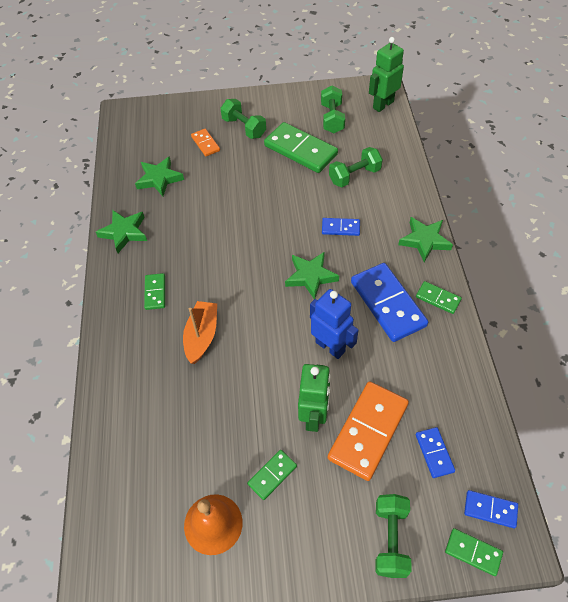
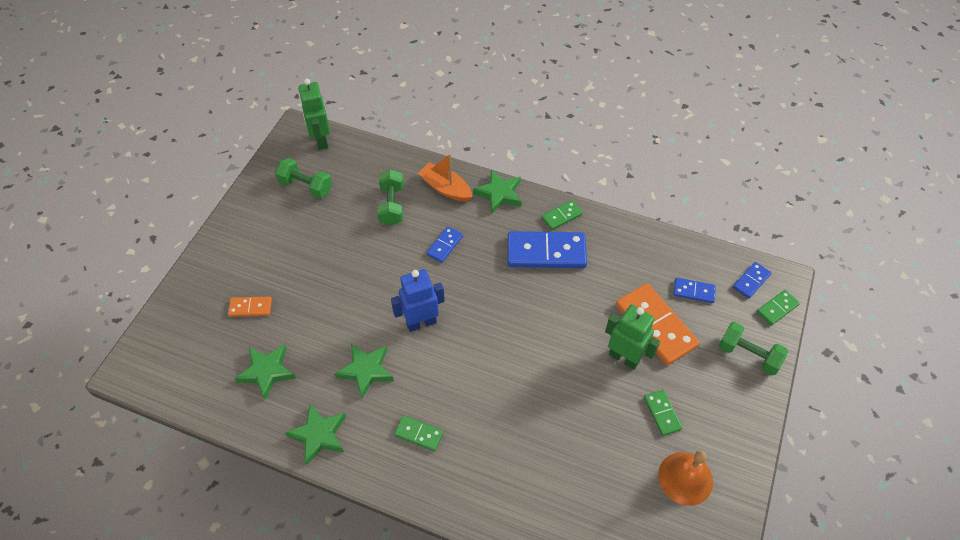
camera: 65 degrees left, 0 degrees up
orange boat [183,301,217,364] -> orange boat moved to [418,153,472,202]
green dumbbell [220,99,266,139] -> none
green domino [264,122,338,173] -> none
green star [285,251,339,299] -> green star moved to [334,344,394,398]
blue robot [310,289,359,359] -> blue robot moved to [391,269,445,332]

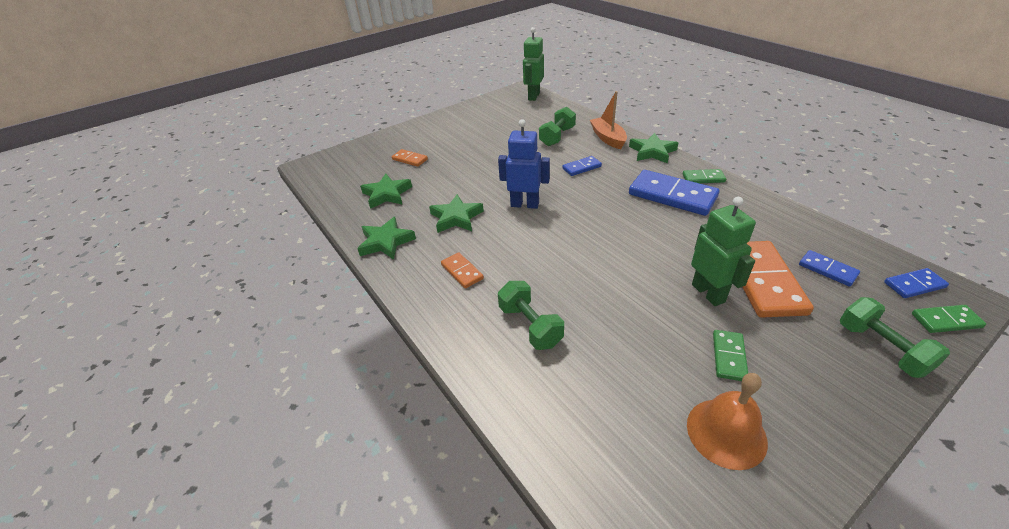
camera: 35 degrees right, 15 degrees down
green dumbbell [275,158,332,199] -> green dumbbell moved to [498,281,564,350]
green domino [394,415,443,451] -> orange domino [441,252,484,288]

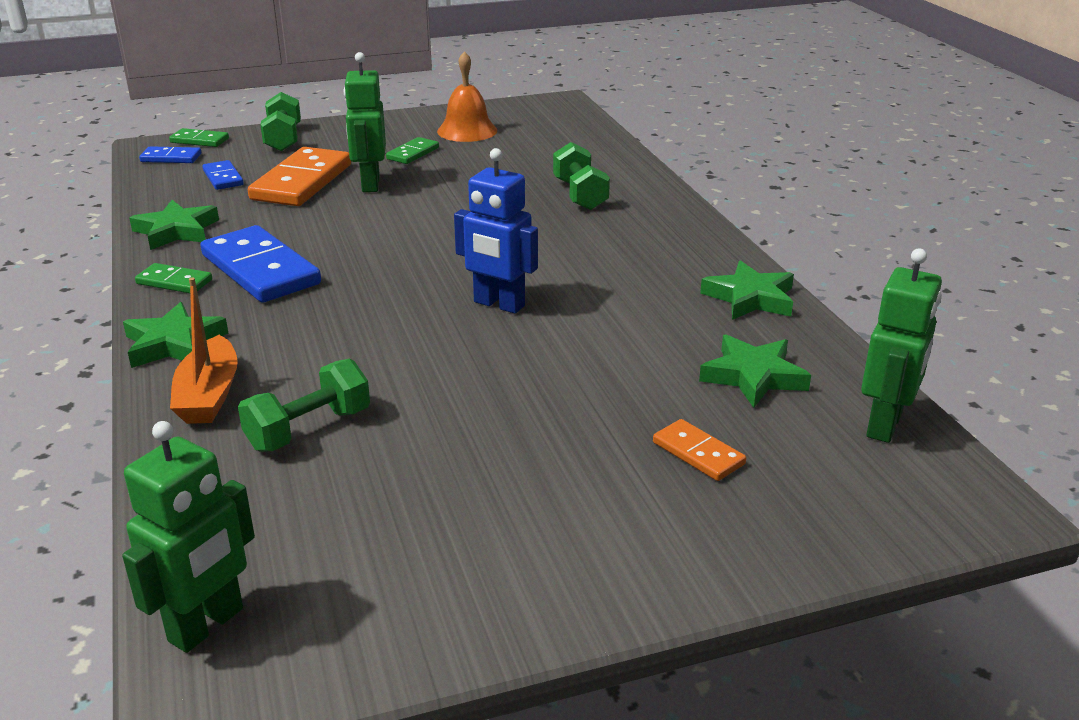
camera: 165 degrees left, 10 degrees down
green star [429,194,484,233] -> green star moved to [129,200,219,250]
orange domino [441,252,484,288] -> none
blue domino [562,156,602,176] -> none
none -> green robot [861,248,942,443]

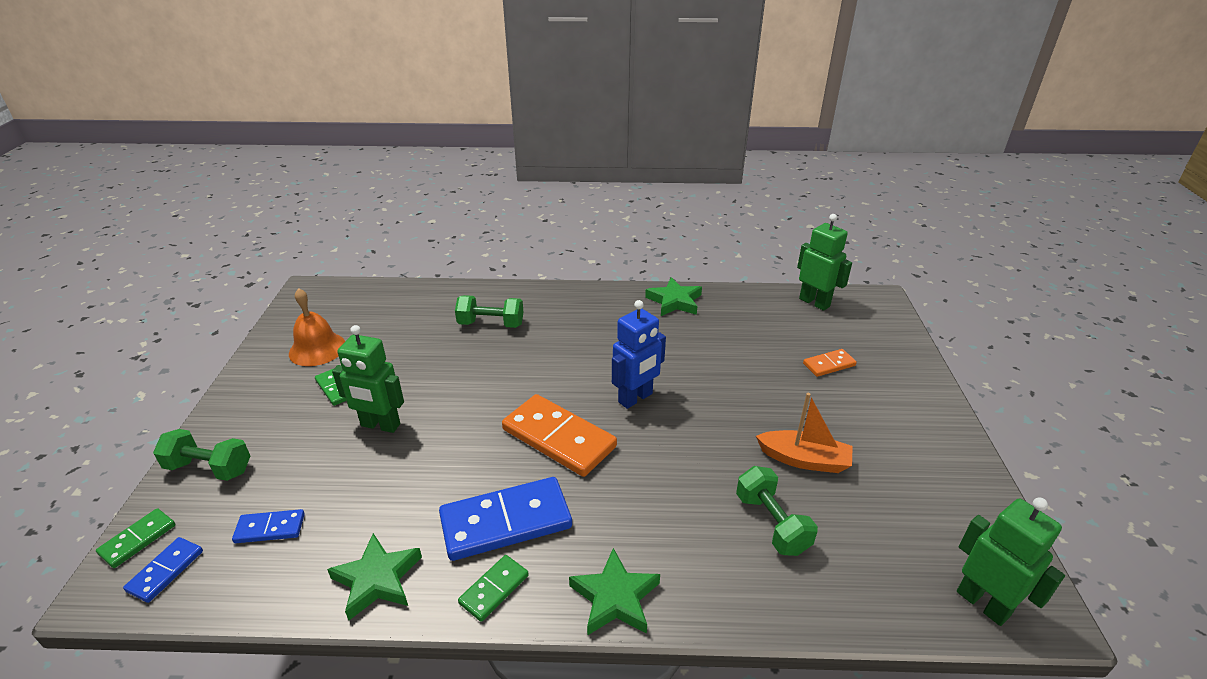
camera: 70 degrees left, 5 degrees up
orange boat [170,277,238,424] -> orange boat moved to [756,393,853,473]
orange domino [248,147,351,206] -> orange domino moved to [502,394,617,477]
green star [699,334,811,408] -> none

